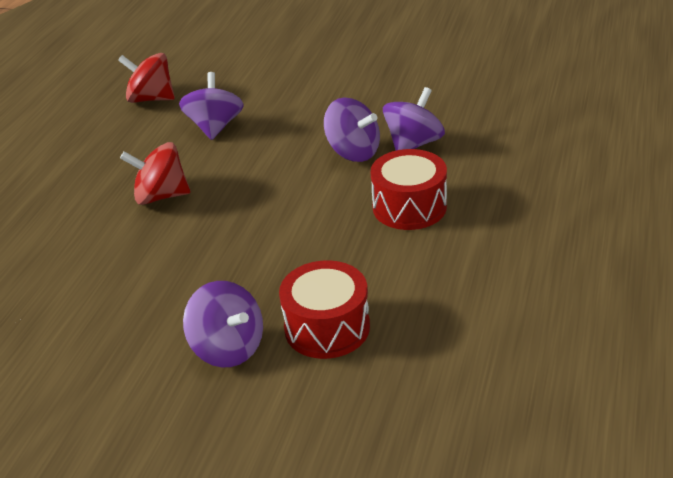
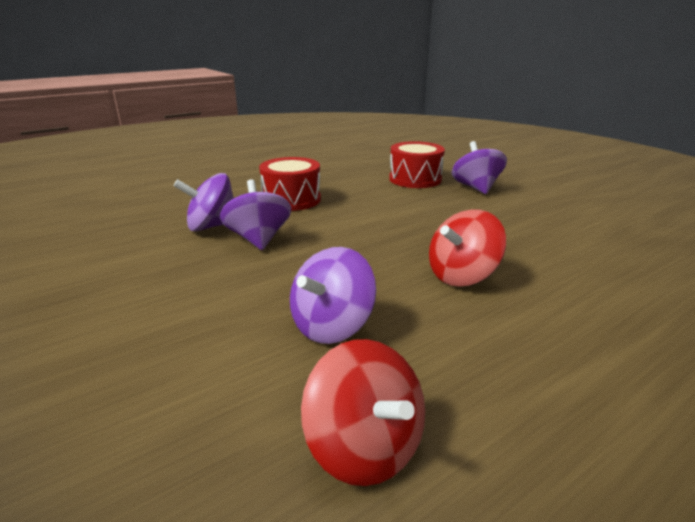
camera: 145 degrees left, 10 degrees down
red spinning top [120,142,191,205] -> red spinning top turned 105 degrees clockwise [429,210,506,287]

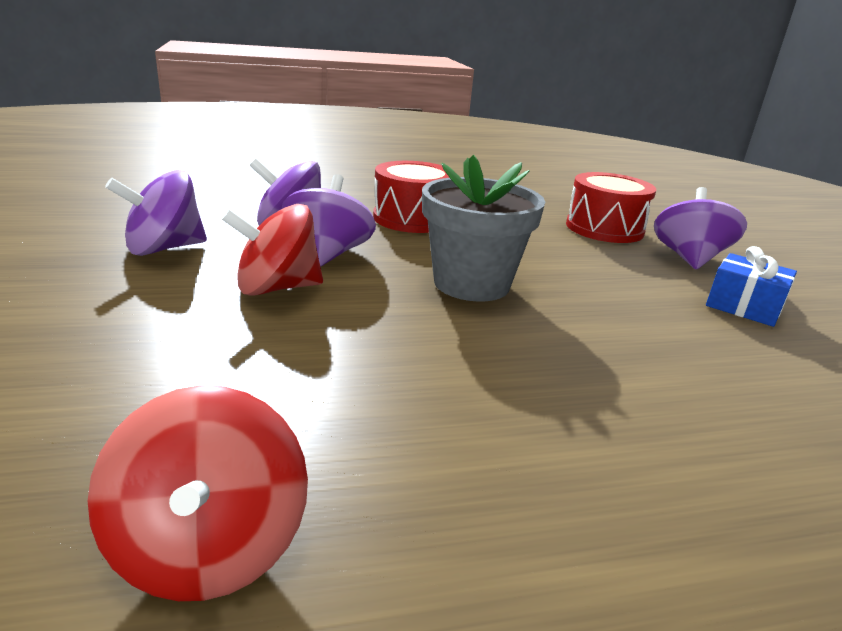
camera: 20 degrees right, 0 degrees up
purple spinning top [290,247,376,344] -> purple spinning top moved to [105,170,207,256]
red spinning top [429,210,506,287] -> red spinning top moved to [221,204,323,296]
none -> grey flower pot [422,155,545,301]
none -> blue gift [706,246,797,327]

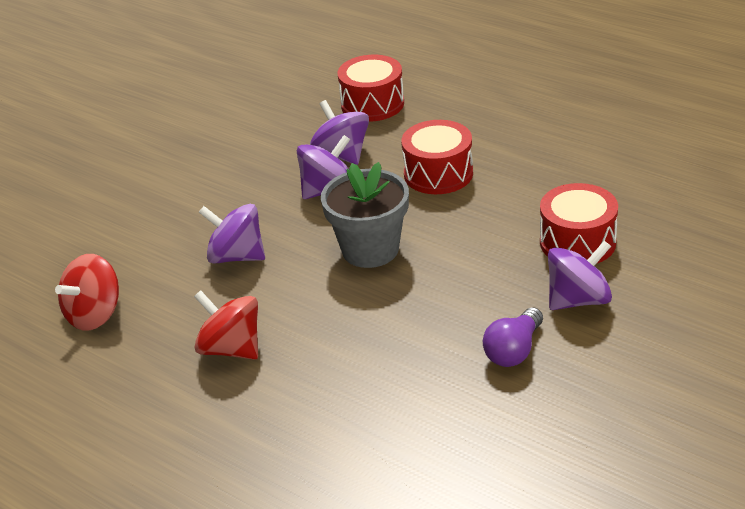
camera: 55 degrees right, 10 degrees up
purple spinning top [105,170,207,256] -> purple spinning top moved to [199,204,265,264]
red spinning top [221,204,323,296] -> red spinning top moved to [194,290,258,360]
blue gift [706,246,797,327] -> purple light bulb [483,307,543,367]
none -> red drum [337,55,404,122]

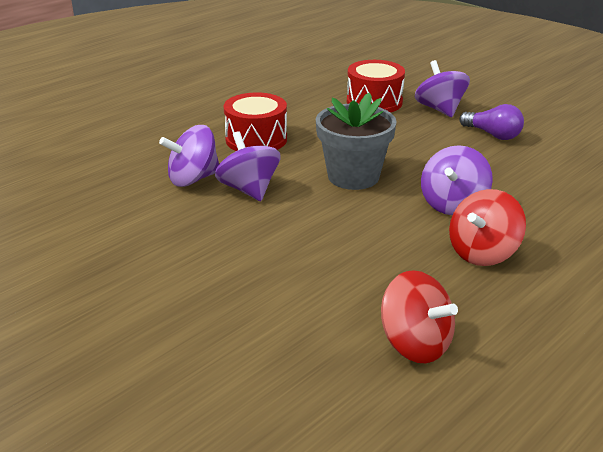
camera: 85 degrees left, 5 degrees down
purple spinning top [199,204,265,264] -> purple spinning top moved to [421,145,493,215]
red drum [337,55,404,122] -> none

